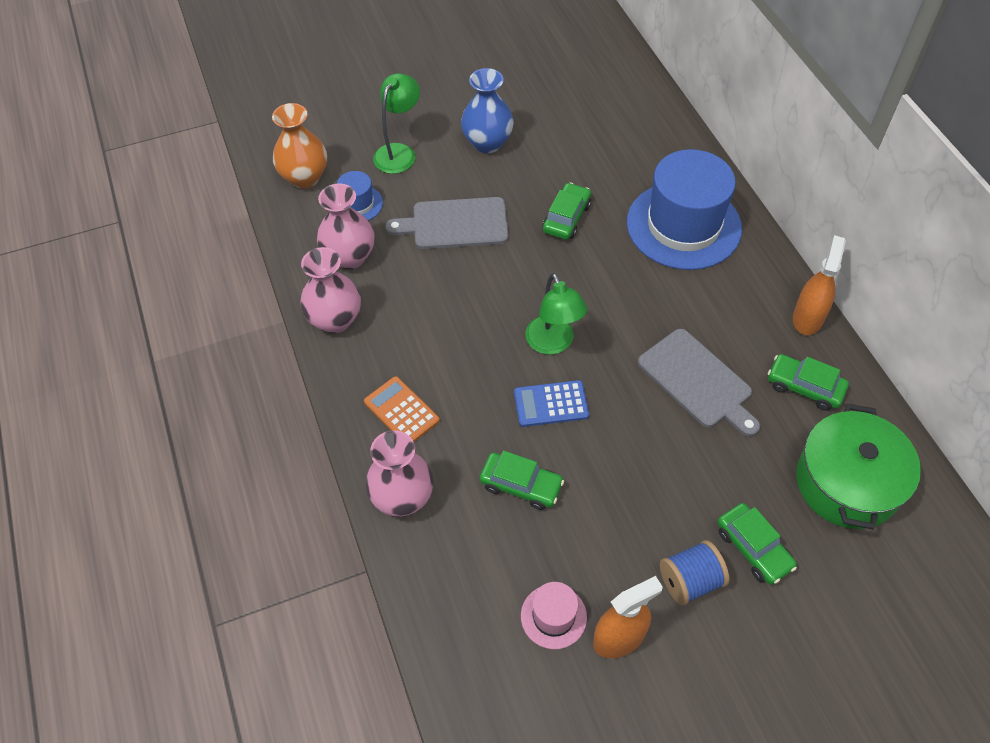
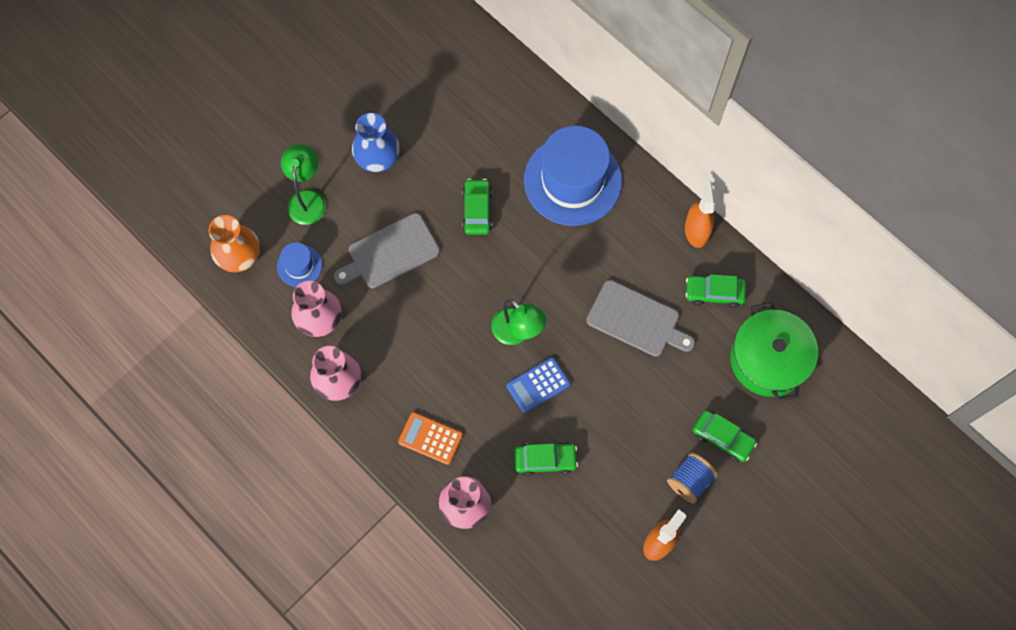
camera: 25 degrees left, 15 degrees up
pink hat [521,582,587,649] -> none

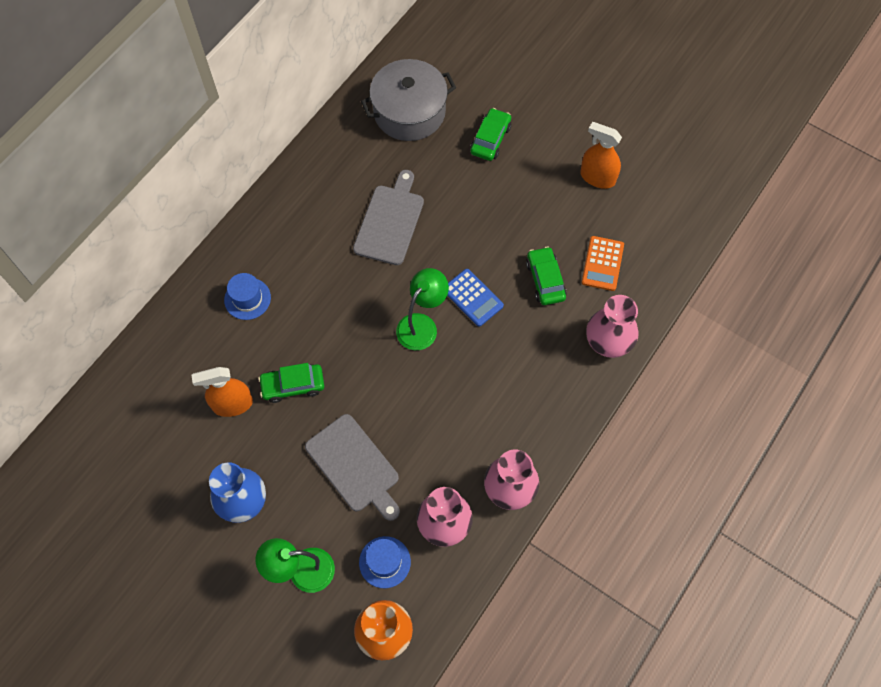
camera: 100 degrees left, 5 degrees down
orange calculator [398,412,463,465] -> orange calculator moved to [582,236,624,291]
blue hat [524,126,622,226] -> blue hat [224,273,271,320], size x0.45
blue spool [667,452,718,504] -> none
orange spray bottle [685,180,715,248] -> orange spray bottle moved to [191,367,253,417]
green car [686,274,746,308] -> none
green pot [730,302,818,402] -> grey pot [361,59,456,141]

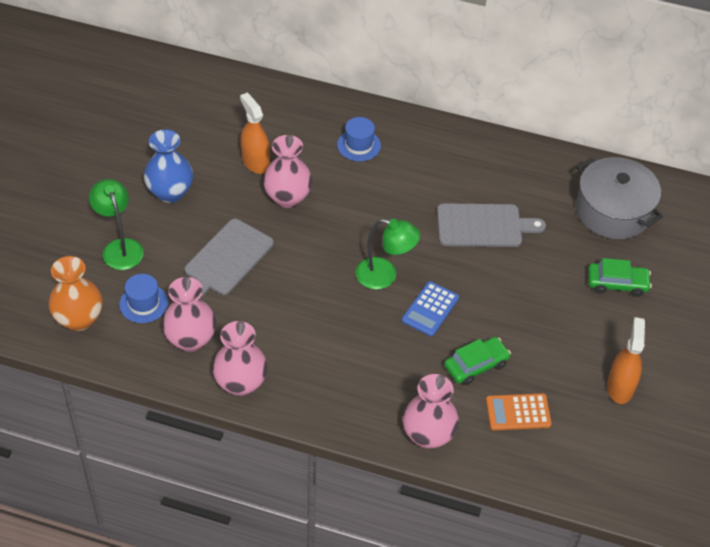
camera: 70 degrees right, 15 degrees down
green car [258,363,324,403] -> pink vase [263,135,312,208]

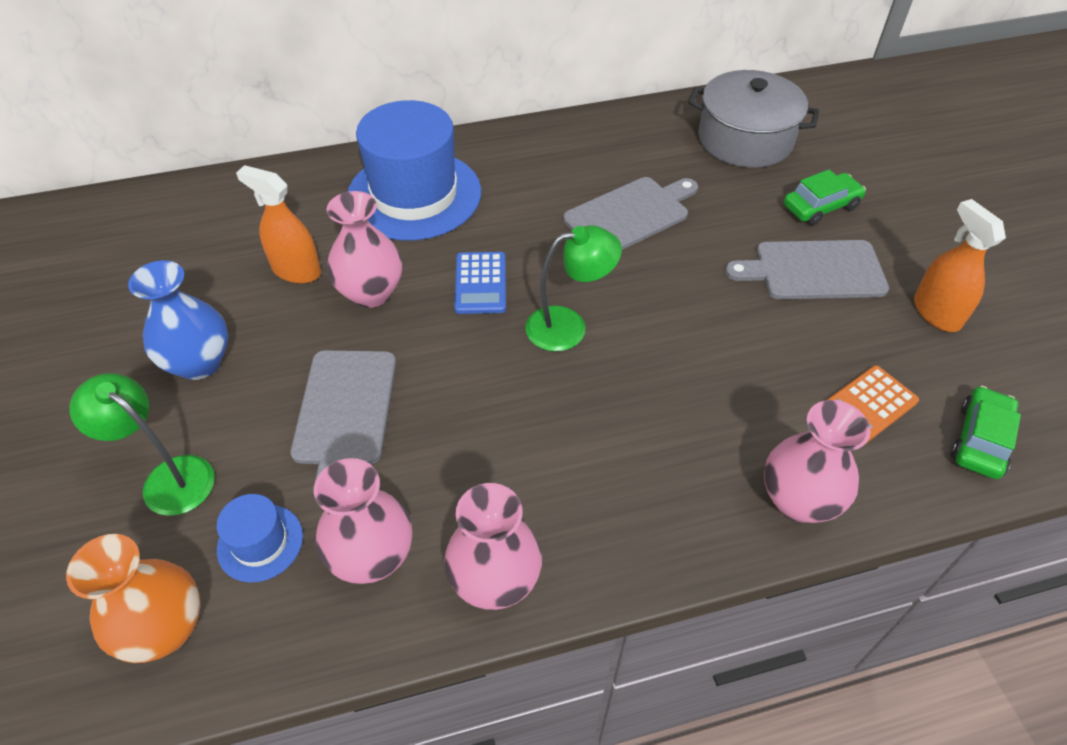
camera: 30 degrees left, 0 degrees up
blue hat [337,117,381,161] -> blue hat [348,100,481,240], size x2.22
blue calculator [402,281,459,337] -> blue calculator moved to [454,252,506,314]
green car [444,337,511,385] -> green car moved to [950,386,1021,479]
none -> grey cutting board [725,240,889,299]

